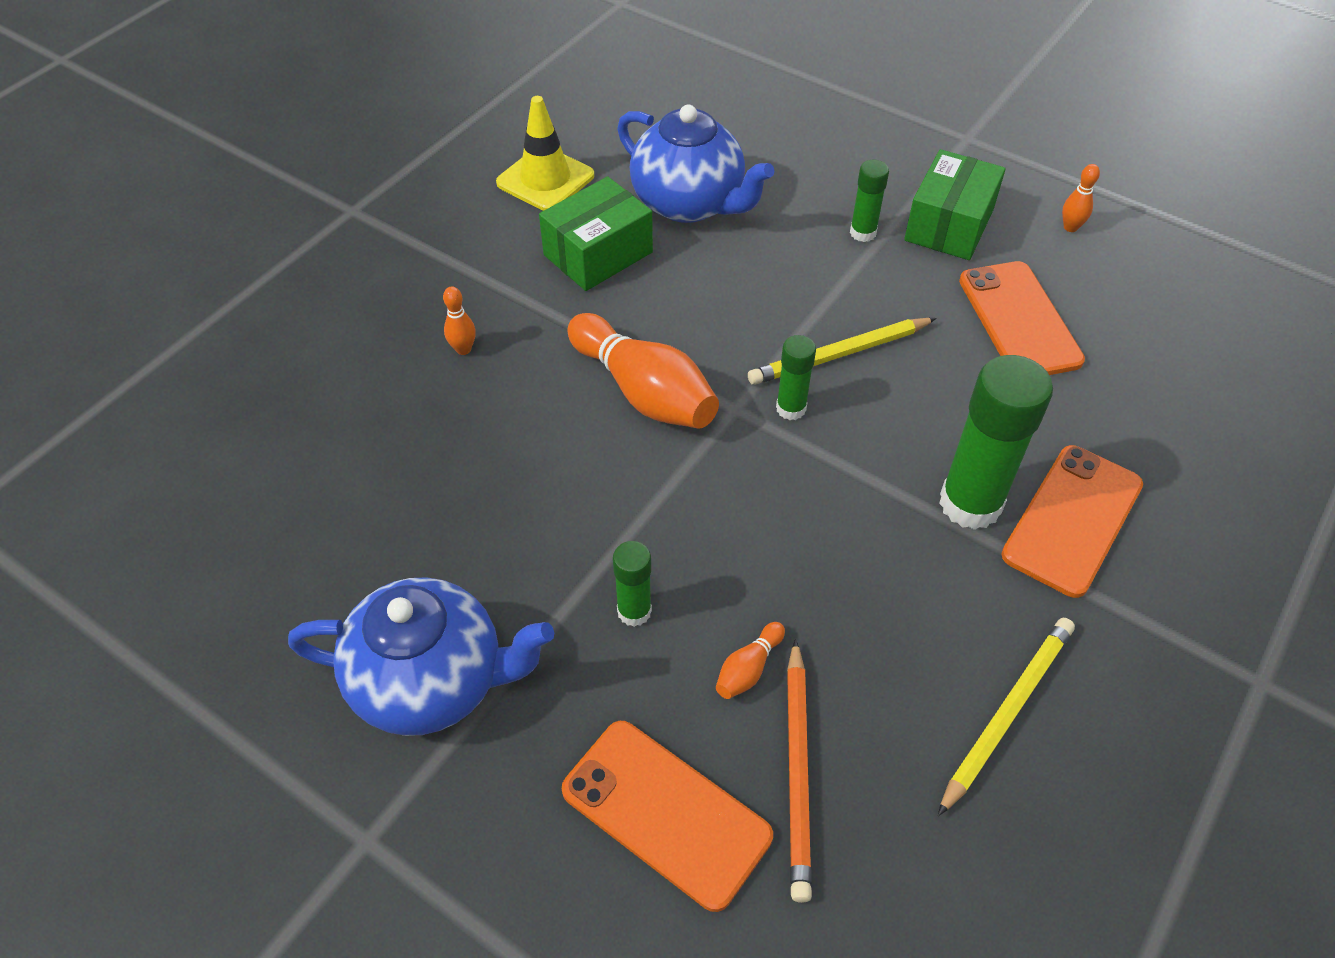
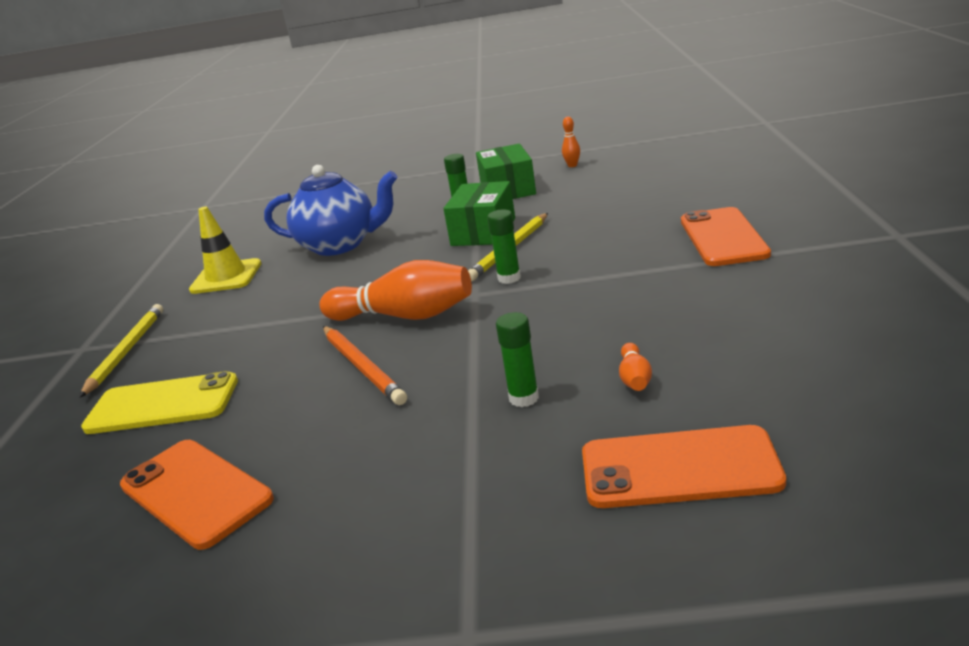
camera: 30 degrees left, 25 degrees down
blue teapot [288,577,554,736] -> none
orange bowling pin [443,286,476,355] -> none
green box [539,176,653,291] -> green box moved to [443,181,515,246]
orange pencil [787,639,812,903] -> orange pencil moved to [323,326,407,405]
yellow pencil [938,618,1075,816] -> yellow pencil moved to [79,304,163,398]
green glue stick [939,355,1053,530] -> none
orange phone [959,261,1085,375] -> orange phone moved to [120,440,274,550]
none -> yellow phone [81,371,238,434]

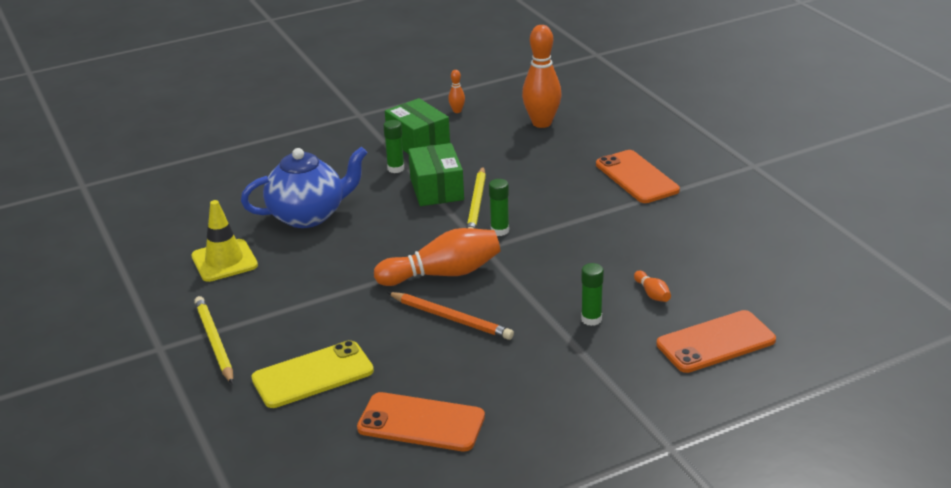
camera: 30 degrees left, 5 degrees up
none -> orange bowling pin [522,25,562,128]

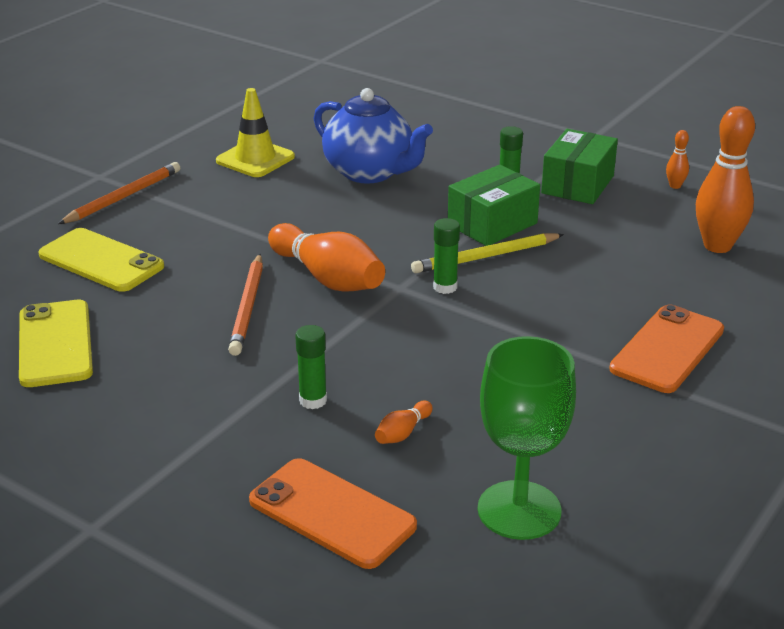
camera: 60 degrees right, 0 degrees up
yellow pencil [194,296,233,384] -> orange pencil [58,162,180,224]
orange phone [357,392,485,451] -> yellow phone [19,300,93,387]
none -> green goblet [478,336,576,540]

